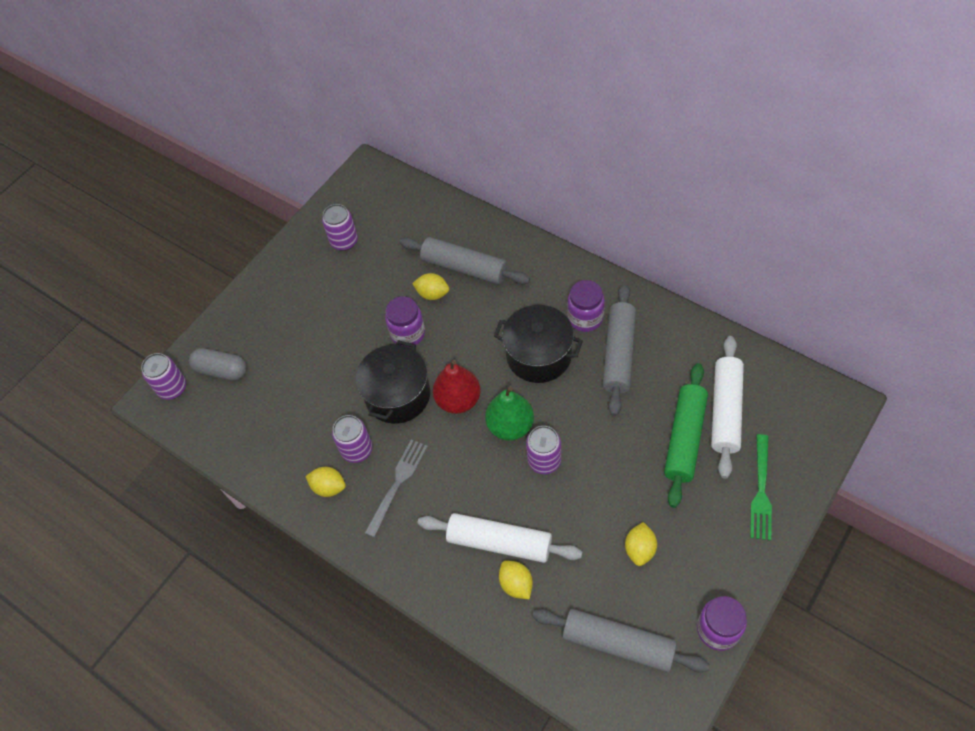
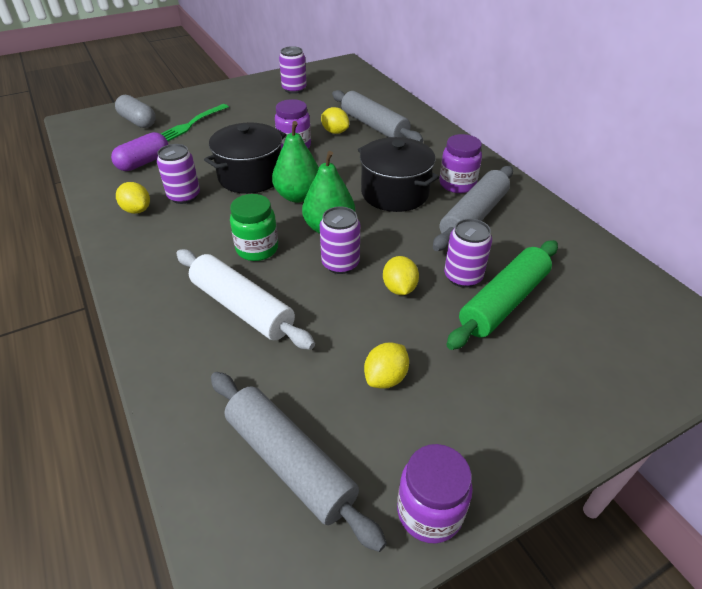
camera: 20 degrees right, 15 degrees down
purple can [141,353,186,400] -> purple can moved to [444,219,492,288]
grey fork [365,439,428,538] -> none
red pear [433,360,481,414] -> green pear [272,121,319,203]
yellow lemon [499,561,533,599] -> yellow lemon moved to [383,256,419,295]
white rolling pin [711,336,744,479] -> none
green fork [750,434,772,540] -> green fork moved to [161,104,229,141]
none -> purple capsule [111,132,168,171]
none -> green jar [230,194,278,261]

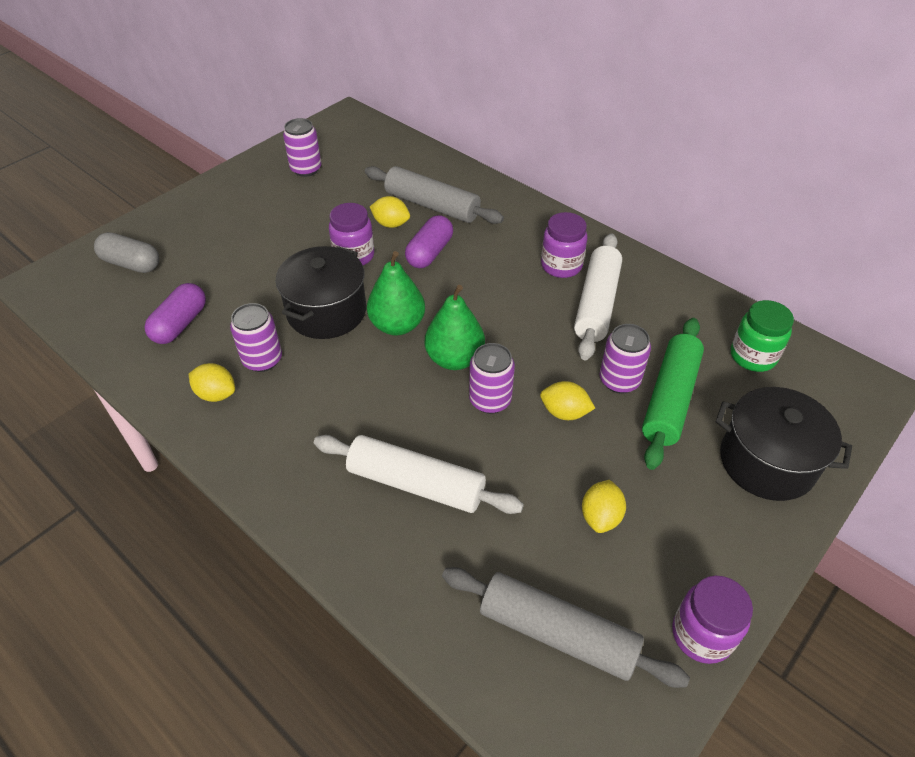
camera: 20 degrees left, 5 degrees up
green fork [161,104,229,141] -> none
green jar [230,194,278,261] -> green jar moved to [731,300,794,372]
black pot [358,137,439,212] -> black pot moved to [716,387,852,501]
yellow lemon [383,256,419,295] -> yellow lemon turned 45 degrees counterclockwise [540,381,595,420]
grey rolling pin [433,166,513,251] -> white rolling pin [574,233,622,360]
none -> purple capsule [405,215,453,268]

